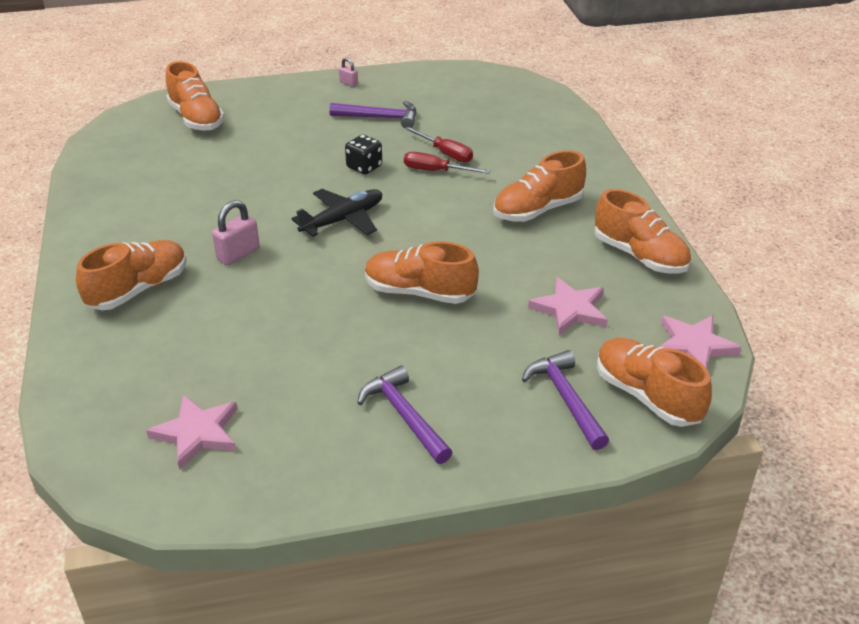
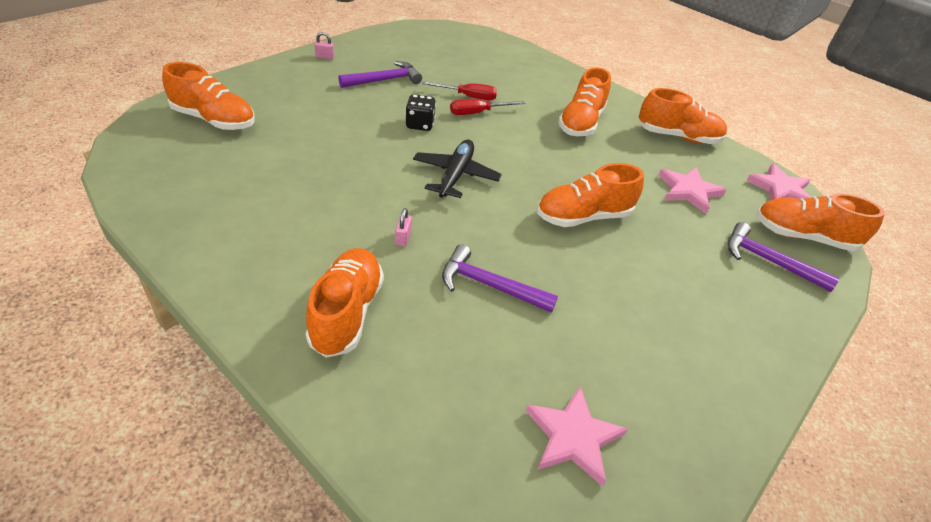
camera: 40 degrees left, 5 degrees up
pink padlock [212,200,260,265] -> pink padlock [395,208,412,247], size x0.57
purple hammer [357,366,453,464] -> purple hammer moved to [442,244,558,313]

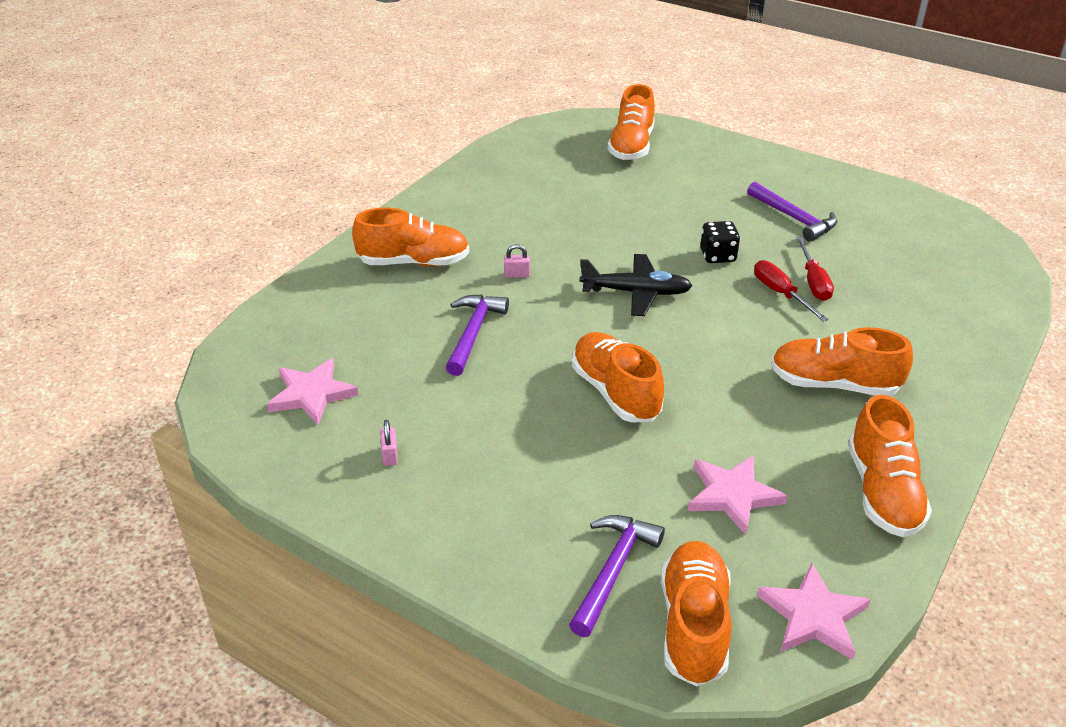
camera: 85 degrees right, 5 degrees down
pink padlock [314,32,334,59] -> pink padlock moved to [381,420,398,466]

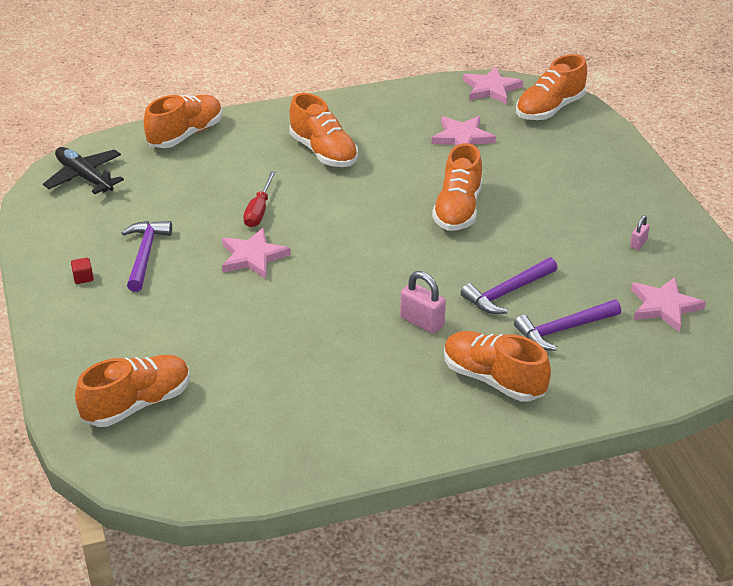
camera: 140 degrees left, 0 degrees up
pink padlock [504,244,530,278] -> pink padlock [400,271,446,334], size x1.77
purple hammer [569,515,665,637] -> purple hammer moved to [514,300,621,351]
black plane [580,254,693,316] -> black plane moved to [43,147,124,194]
black dice [700,221,740,263] -> pink star [222,228,291,279]
red screwdriver [797,237,834,301] -> none
orange shoe [848,395,932,537] -> orange shoe moved to [144,95,222,148]
none -> red cube [71,258,93,284]

